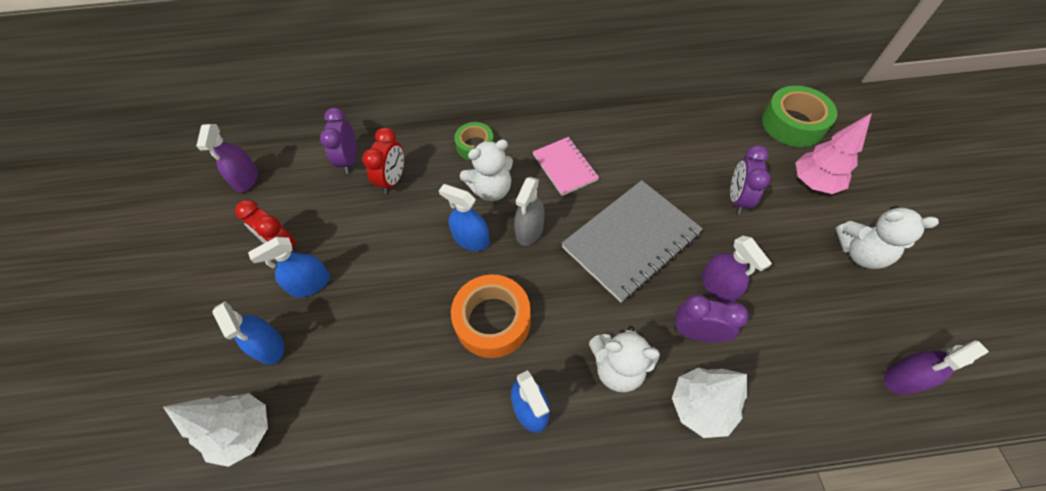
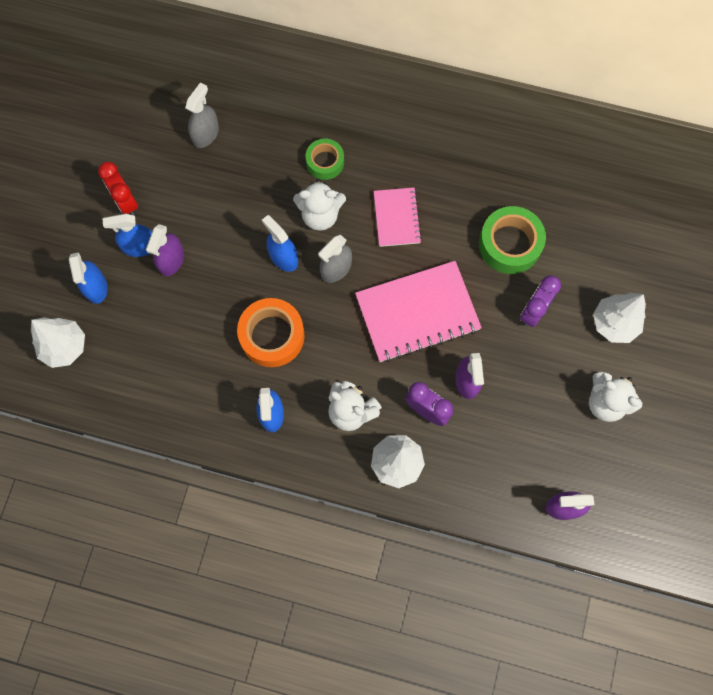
camera: 20 degrees right, 15 degrees up
purple spray bottle [196,124,258,192] -> purple spray bottle moved to [146,224,184,276]
purple clock [320,108,357,174] -> grey spray bottle [185,82,219,148]
red clock [363,127,404,194] -> none
grey notebook [561,180,703,302] -> pink notebook [355,261,482,362]
green tape [762,86,837,147] -> green tape moved to [479,206,546,274]
pink tree [796,113,872,194] -> white tree [593,293,646,343]

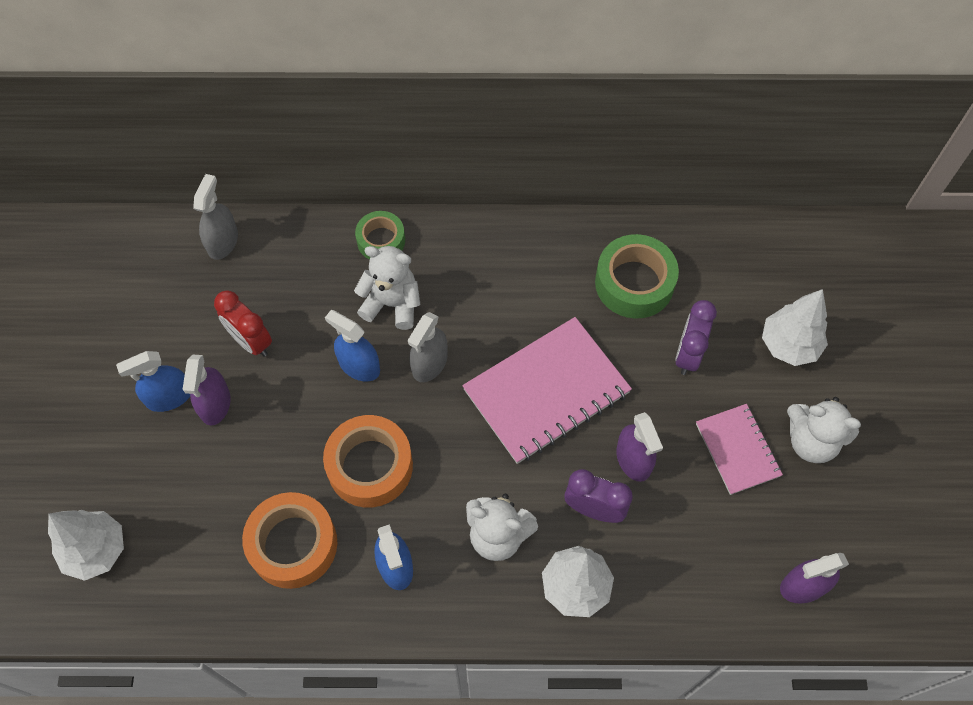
camera: 15 degrees left, 10 degrees down
blue spray bottle [69,252,107,304] -> none
red clock [98,162,138,216] -> red clock moved to [214,290,272,357]
white teddy bear [293,179,346,231] -> white teddy bear turned 150 degrees counterclockwise [354,246,421,330]
pink notebook [374,188,422,247] -> pink notebook moved to [696,404,783,495]
none -> orange tape [242,492,337,589]

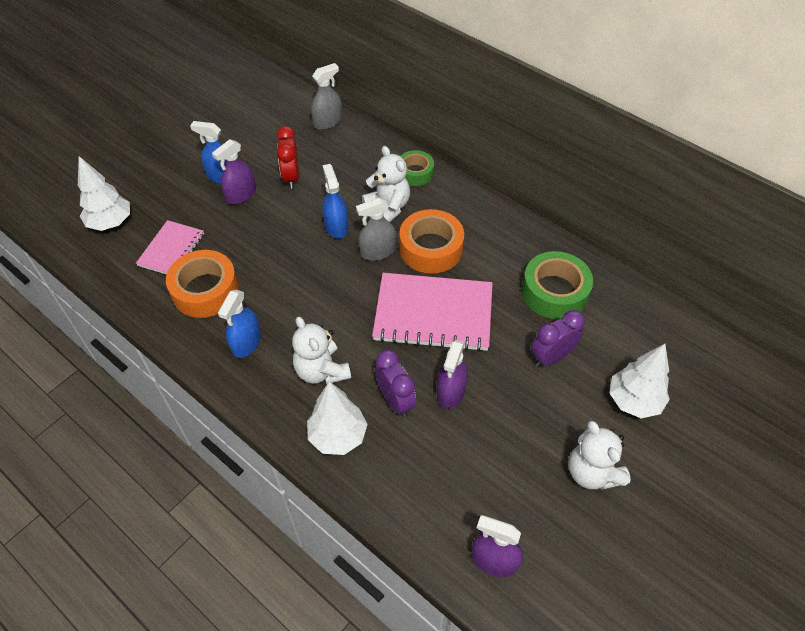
camera: 40 degrees right, 10 degrees down
orange tape [323,415,413,508] -> orange tape moved to [399,209,464,274]
pink notebook [696,404,783,495] -> pink notebook moved to [136,220,204,275]

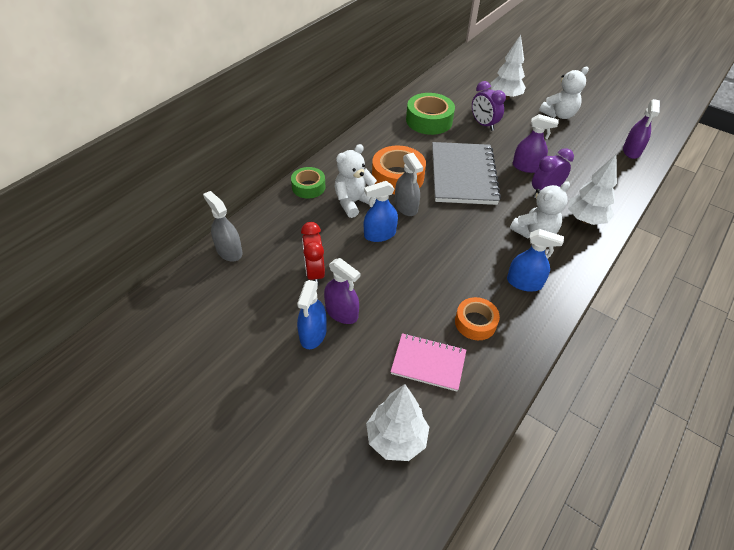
camera: 95 degrees left, 5 degrees down
orange tape [166,250,239,318] -> orange tape [455,297,500,340], size x0.62
red clock [277,126,299,189] -> red clock turned 90 degrees clockwise [301,222,325,286]
pink notebook [372,273,493,352] -> grey notebook [432,142,501,205]

